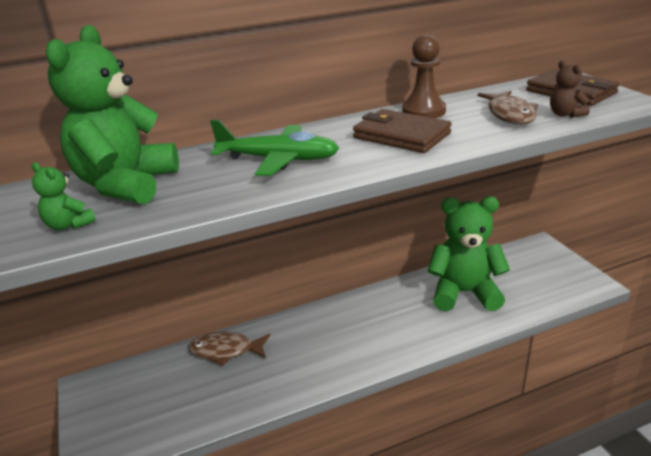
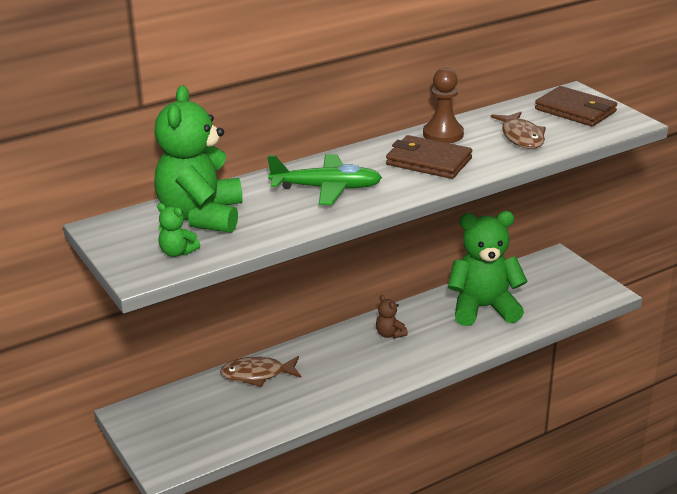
camera: 10 degrees left, 0 degrees up
brown teddy bear [550,60,590,118] -> brown teddy bear moved to [376,295,408,339]

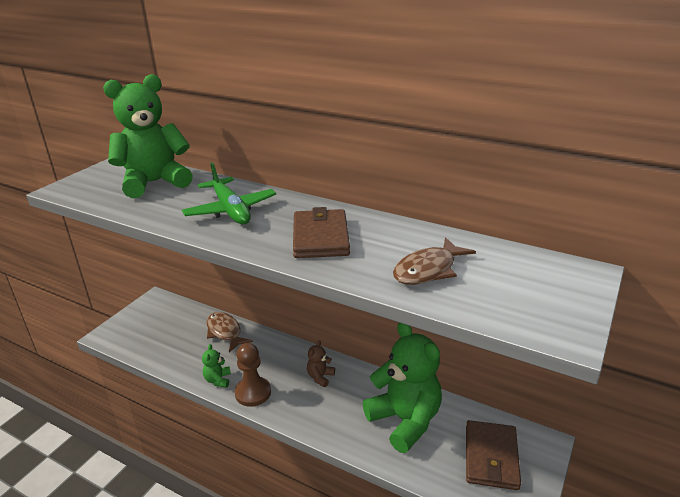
camera: 60 degrees right, 0 degrees up
green teddy bear [157,203,200,257] -> green teddy bear moved to [202,344,231,388]
brown pawn [423,68,464,143] -> brown pawn moved to [235,343,271,407]
brown wallet [535,86,617,127] -> brown wallet moved to [466,420,521,490]

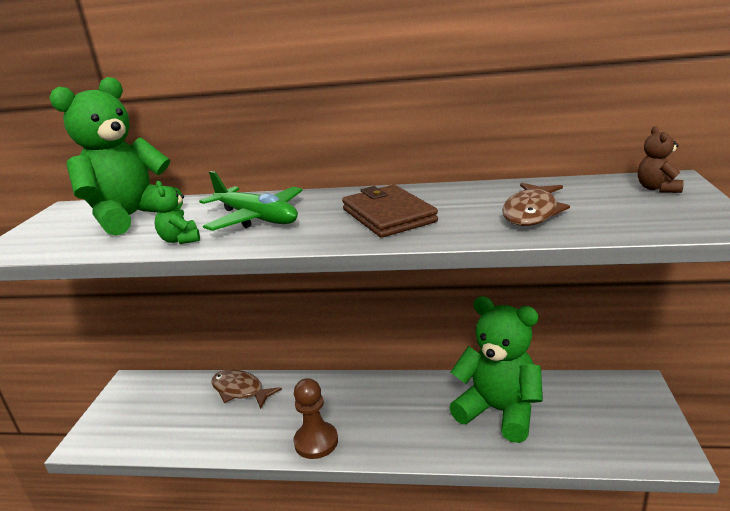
camera: 20 degrees left, 5 degrees down
green teddy bear [202,344,231,388] -> green teddy bear moved to [150,181,200,244]
brown teddy bear [307,340,335,387] -> brown teddy bear moved to [638,126,684,193]
brown wallet [466,420,521,490] -> none

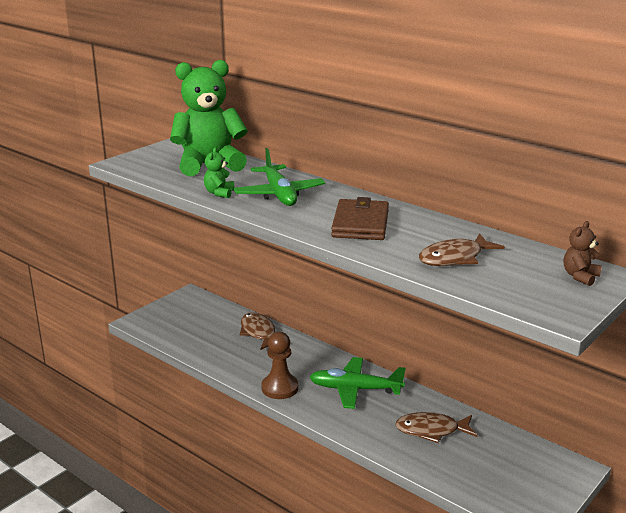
camera: 30 degrees right, 0 degrees up
green teddy bear [449,296,543,443] -> brown fish [395,412,478,443]
none -> green plane [310,357,406,409]

